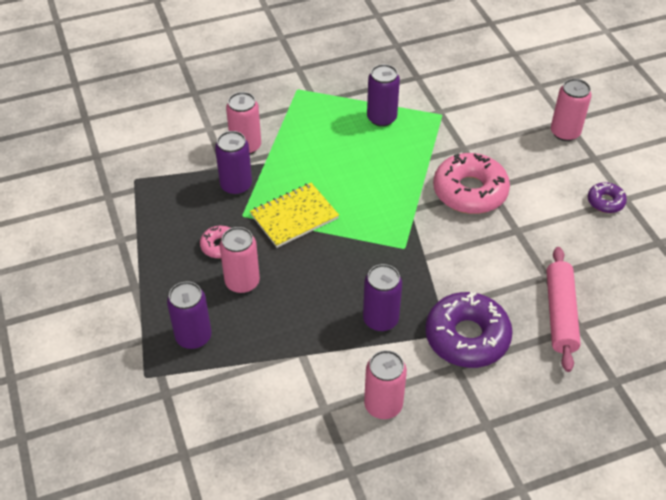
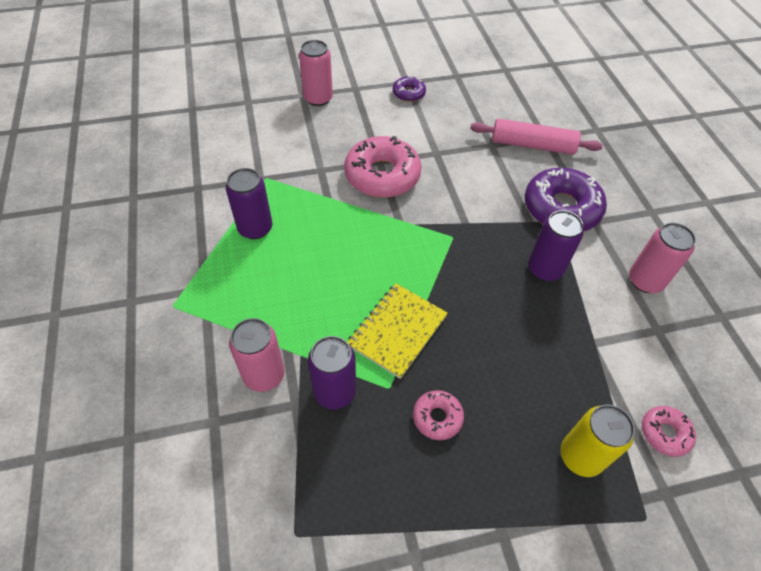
camera: 85 degrees left, 5 degrees up
purple can [167,281,212,349] -> yellow can [561,405,635,477]
pink can [220,227,260,293] -> none
yellow notebook [250,183,339,248] -> yellow notebook turned 60 degrees clockwise [347,283,448,379]
none -> pink donut [642,406,696,457]

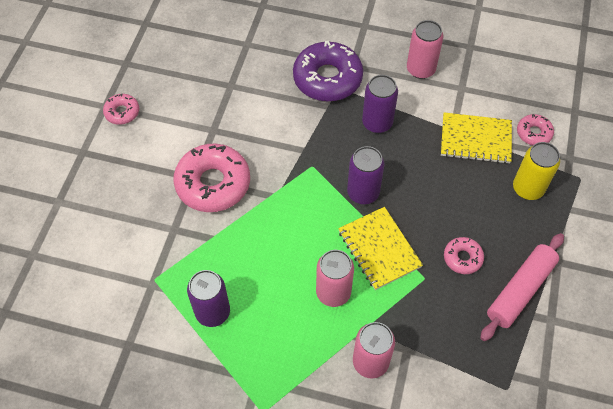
camera: 60 degrees left, 5 degrees up
pink can [299,40,333,106] -> pink can moved to [316,250,354,307]
purple can [308,336,356,409] -> purple can moved to [347,146,384,204]
purple donut [393,75,426,102] -> pink donut [103,94,139,125]
pink rolling pin [470,118,603,155] -> pink rolling pin moved to [480,233,564,341]
none -> yellow notebook [441,113,512,164]

